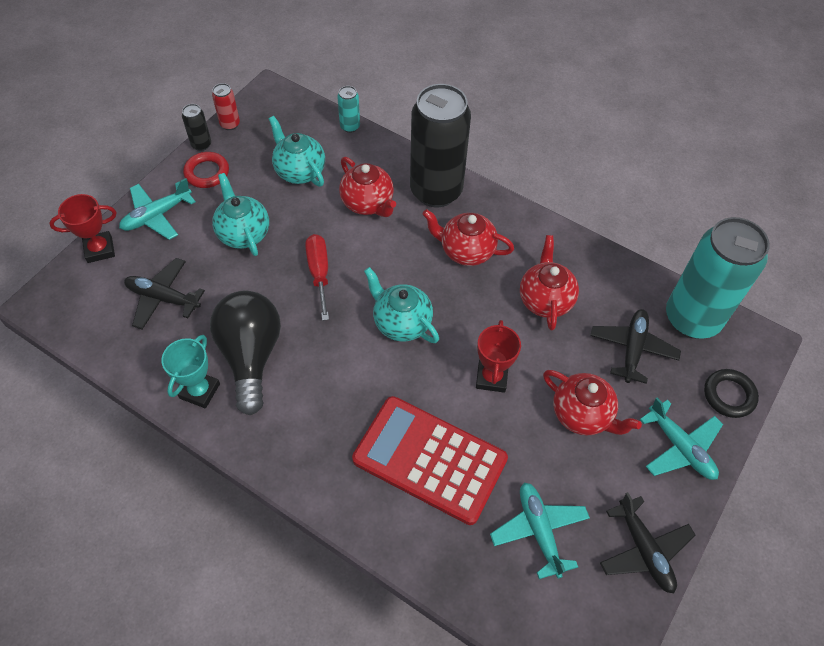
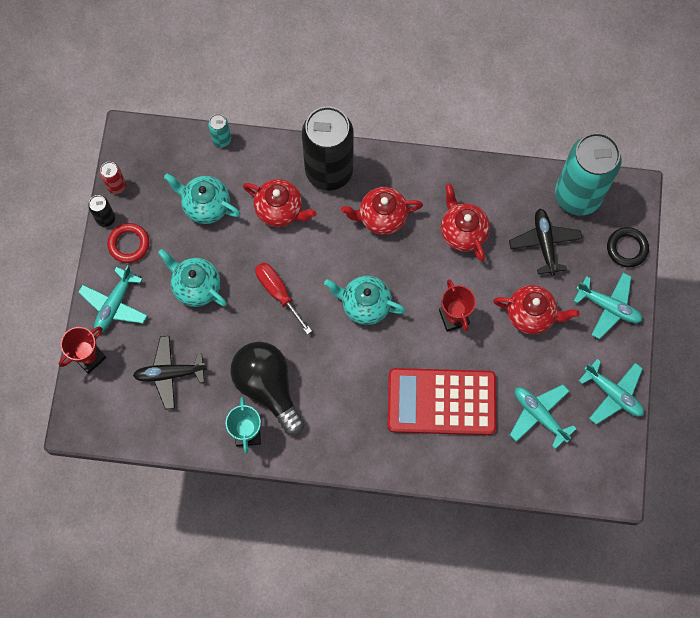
camera: 25 degrees left, 15 degrees up
black plane [600,492,696,593] -> turquoise plane [579,359,644,425]

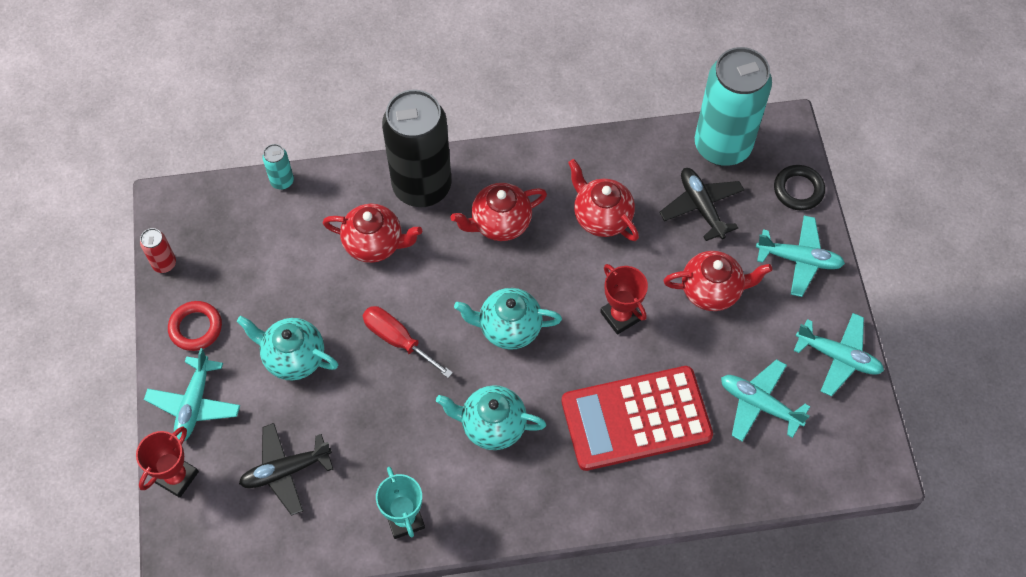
camera: 15 degrees left, 10 degrees down
black can [88,195,115,227] -> none
turquoise teapot [164,173,241,224] -> turquoise teapot moved to [436,385,546,450]
black light bulb [230,342,304,435] -> none

